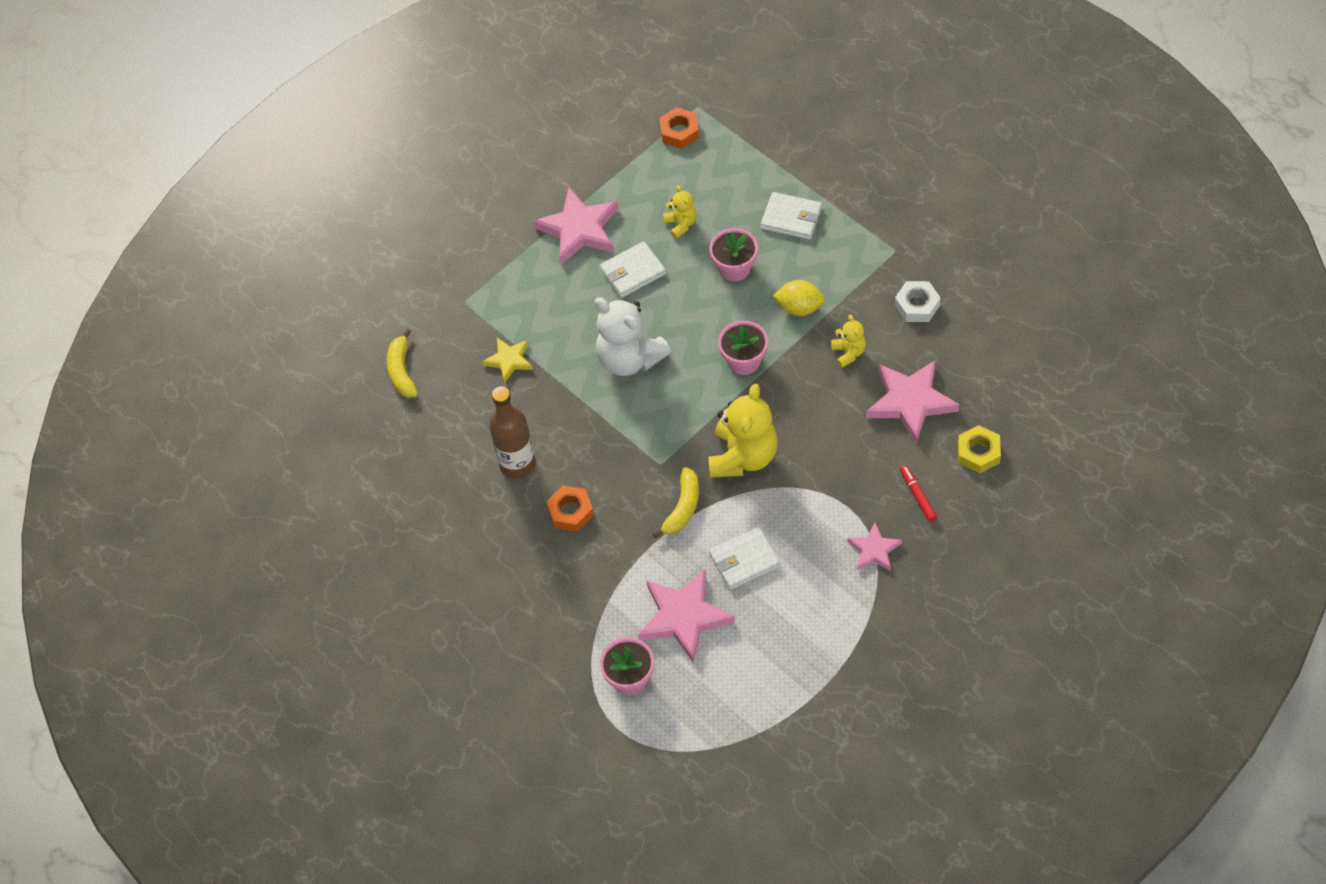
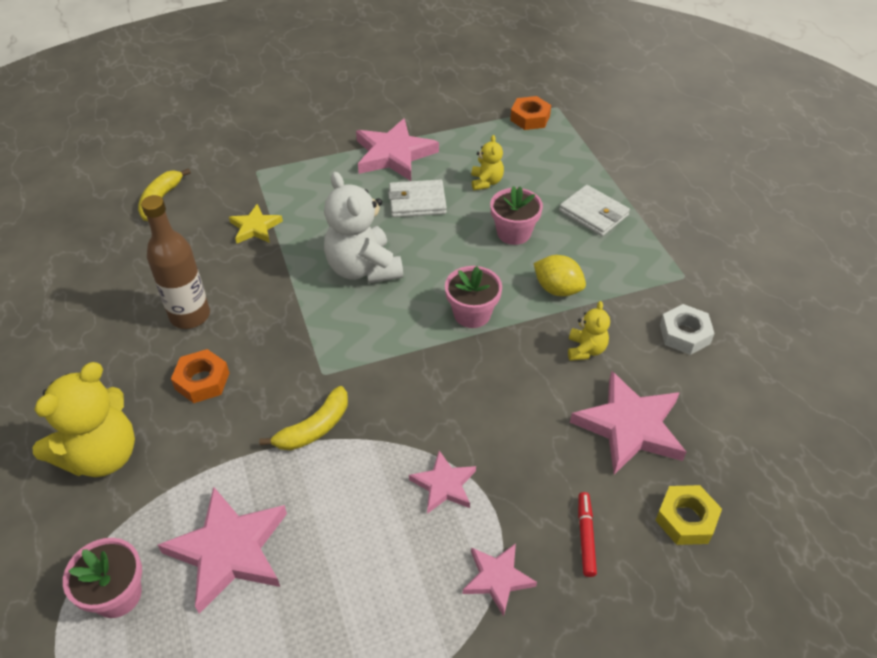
camera: 20 degrees right, 10 degrees down
yellow teddy bear [709,384,778,478] -> yellow teddy bear moved to [32,362,135,477]
white wallet [709,527,780,590] -> none
none -> pink star [409,450,476,514]

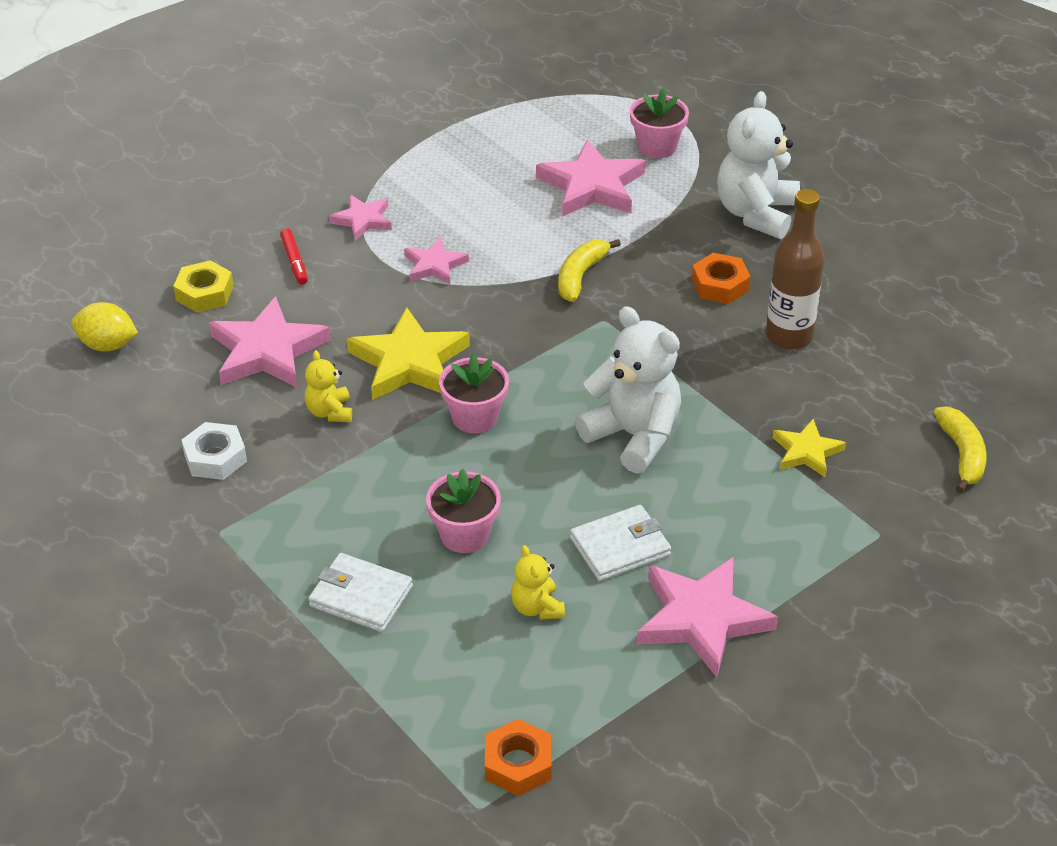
camera: 160 degrees right, 5 degrees down
yellow teddy bear [32,362,135,477] -> white teddy bear [717,91,800,239]
yellow lemon [534,255,586,296] -> yellow lemon moved to [71,302,138,351]
none -> yellow star [347,307,470,400]

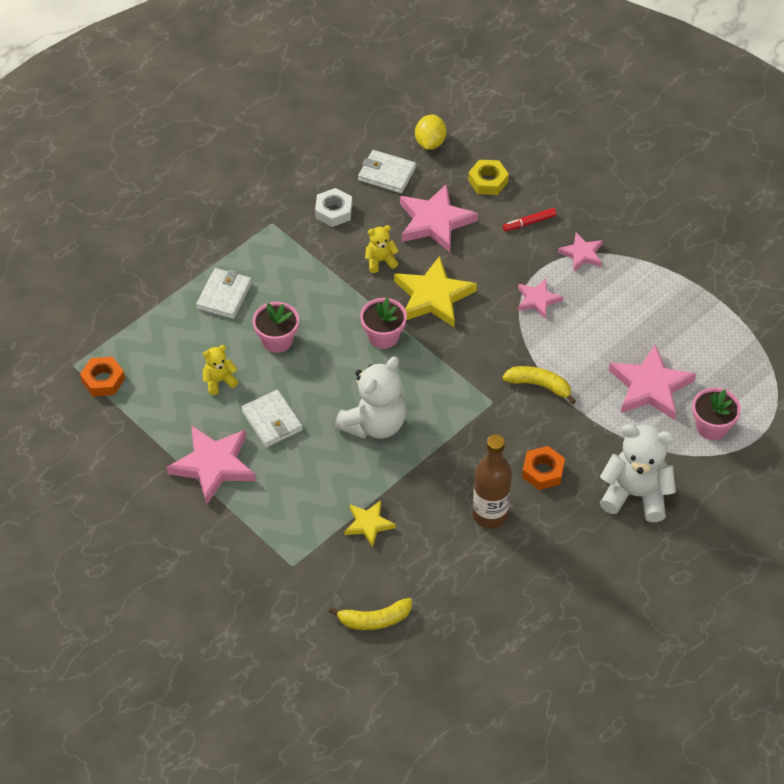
camera: 85 degrees right, 10 degrees up
none -> white wallet [358,150,416,193]

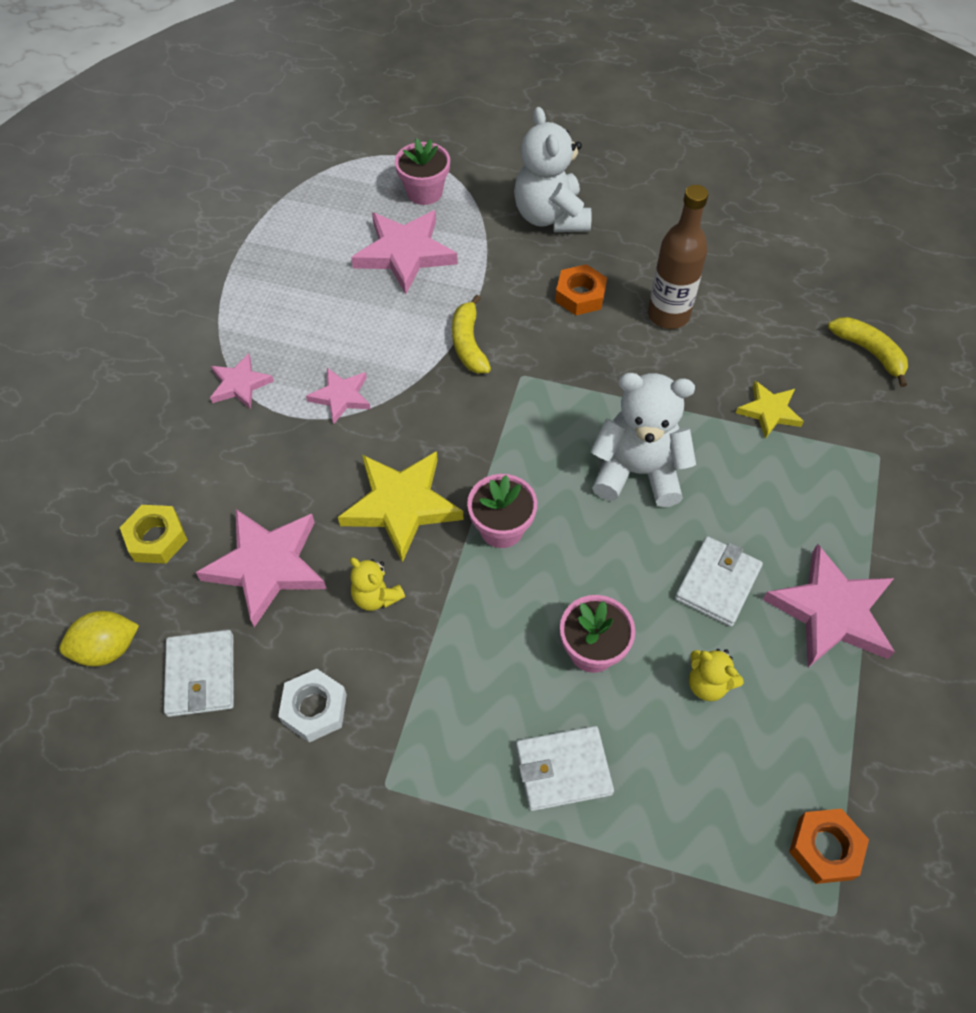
camera: 120 degrees left, 5 degrees up
red marker [503,208,556,231] -> none

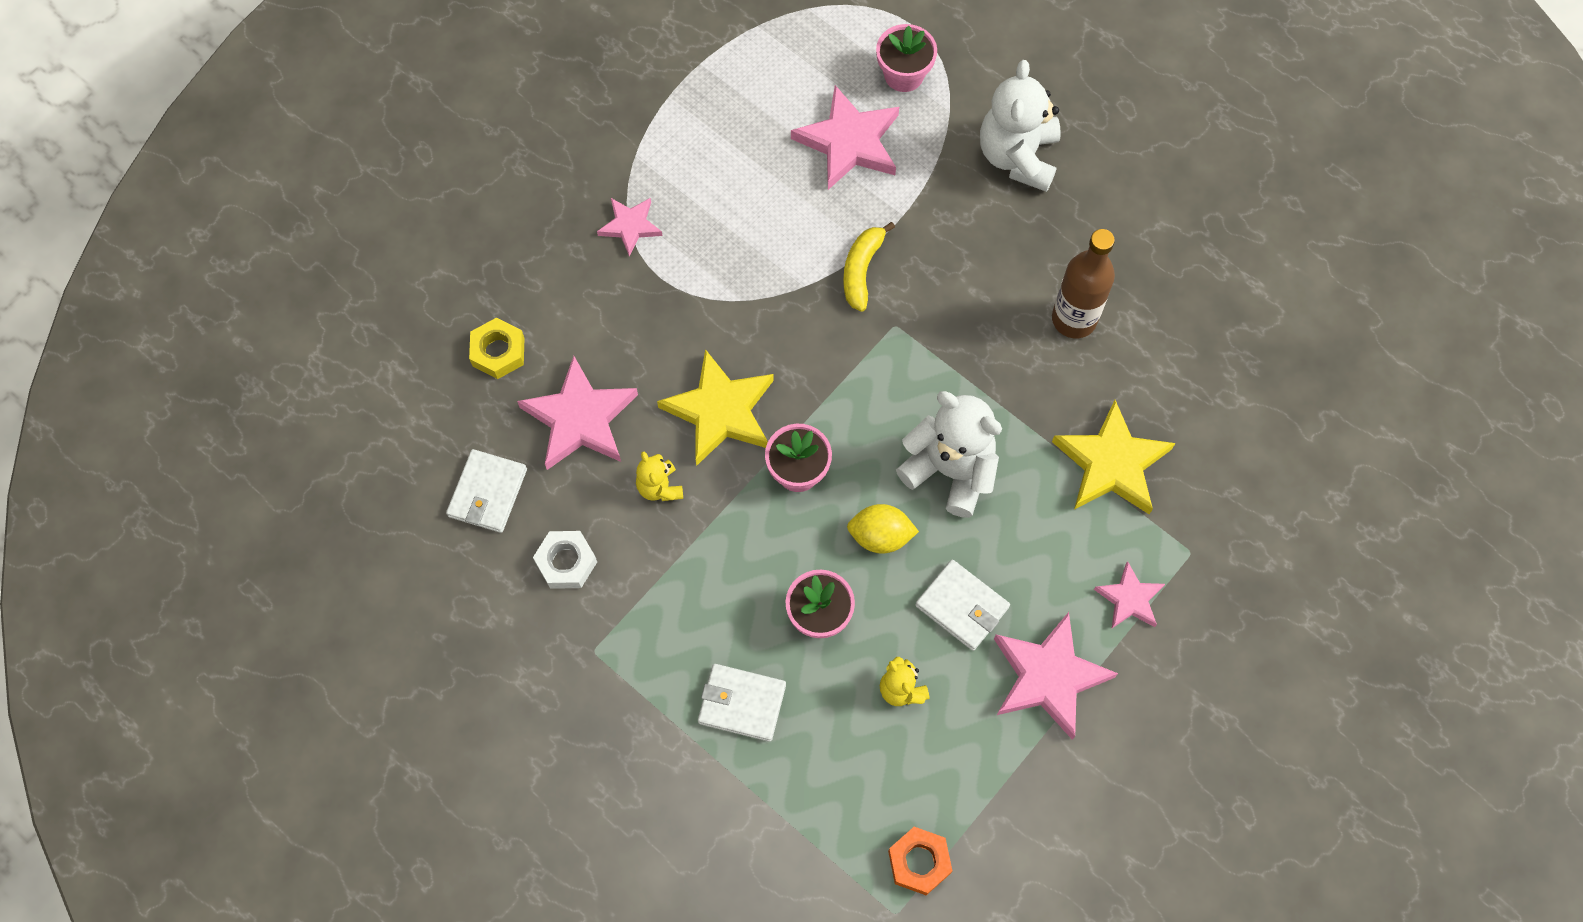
camera: 25 degrees right, 10 degrees up
yellow lemon [59,611,139,666] -> yellow lemon moved to [847,504,919,554]
pink star [306,368,371,424] -> pink star moved to [1094,561,1165,629]
orange nut [555,264,607,315] -> none
white wallet [675,536,763,627] -> white wallet turned 75 degrees clockwise [915,560,1010,651]
yellow star [736,381,804,439] -> yellow star [1052,400,1175,514], size x1.77
yellow banana [828,317,908,387] -> none

